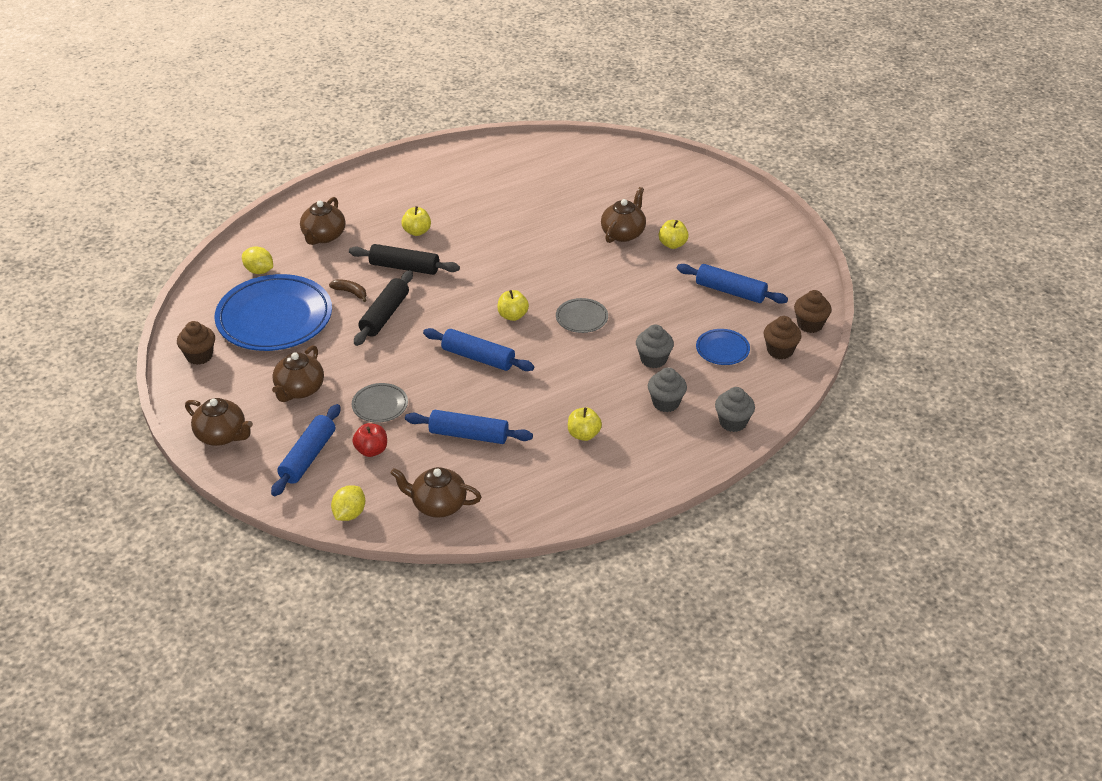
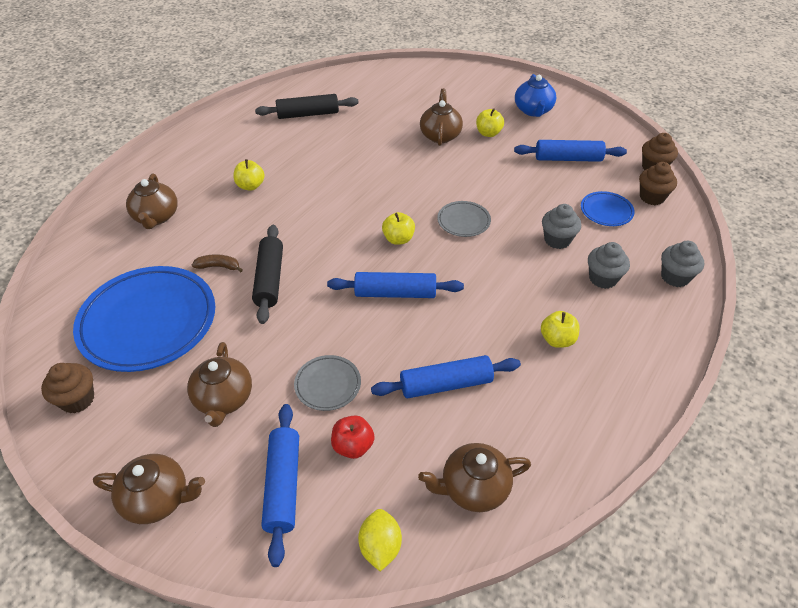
camera: 25 degrees left, 5 degrees up
yellow lemon [242,246,273,274] -> none
black rolling pin [349,244,460,275] -> black rolling pin moved to [255,94,359,119]
none -> blue teapot [515,74,556,117]

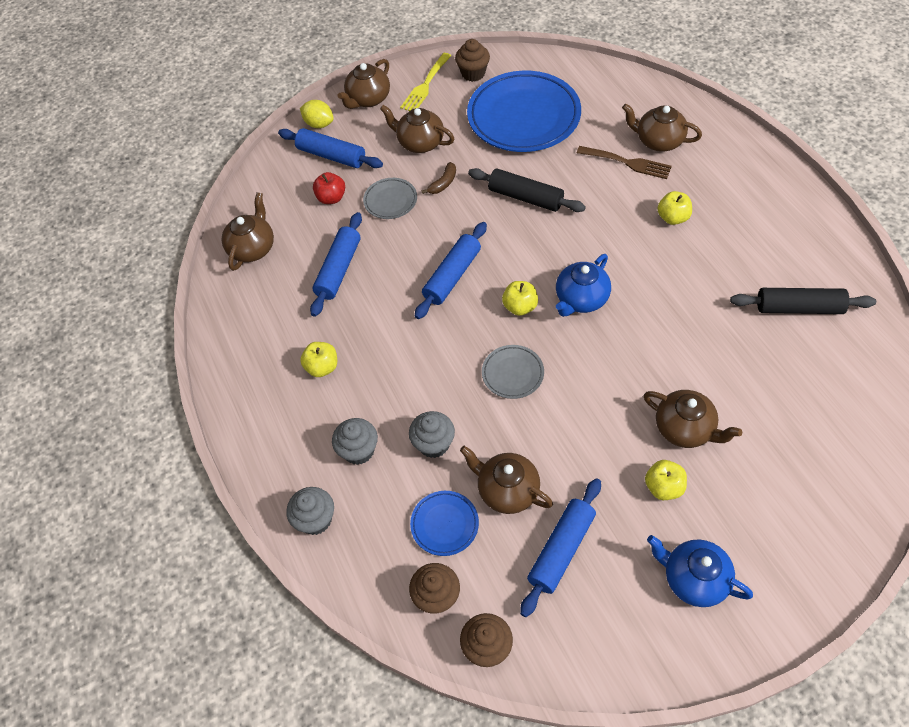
camera: 125 degrees right, 10 degrees up
brown banana [192,254,243,272] -> brown banana moved to [421,162,456,194]
black rolling pin [255,94,359,119] -> black rolling pin turned 75 degrees clockwise [730,288,876,314]
yellow lemon [358,509,402,571] -> yellow lemon moved to [300,100,334,128]
none -> yellow fork [400,53,451,111]
none -> brown teapot [460,446,553,514]
none -> blue teapot [556,254,611,317]
none -> brown fork [577,146,672,179]

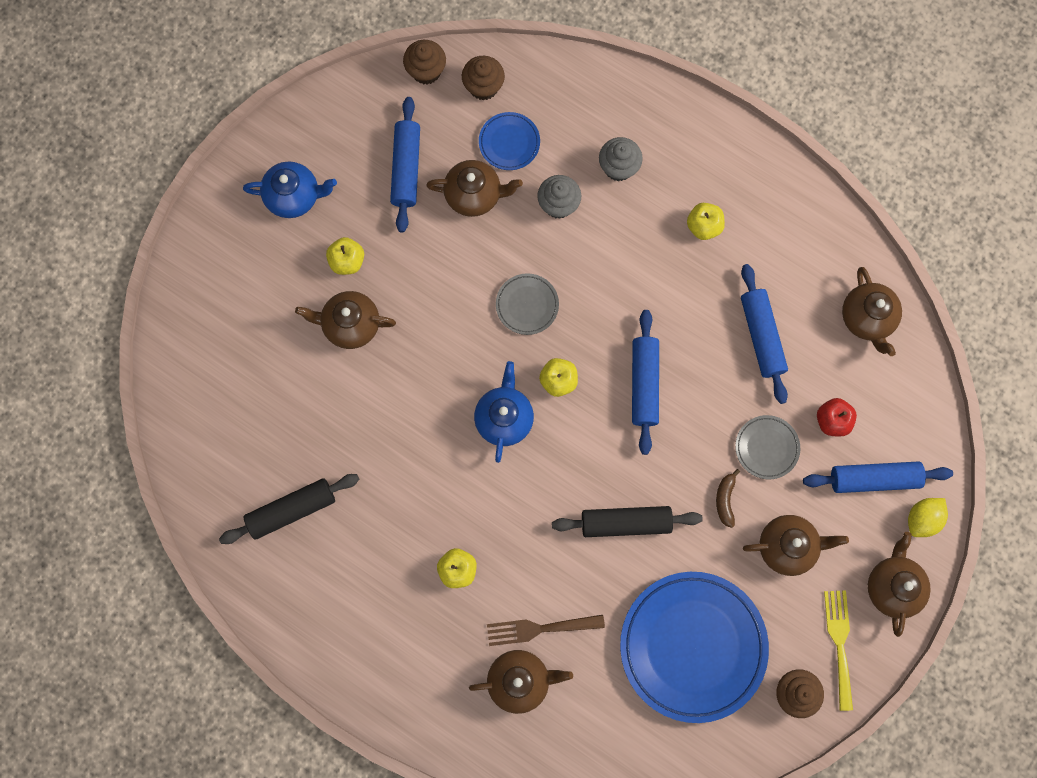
camera: 145 degrees right, 20 degrees up
grey cupcake [286,487,334,535] -> none
yellow lemon [300,100,334,128] -> yellow lemon turned 45 degrees counterclockwise [908,498,948,537]

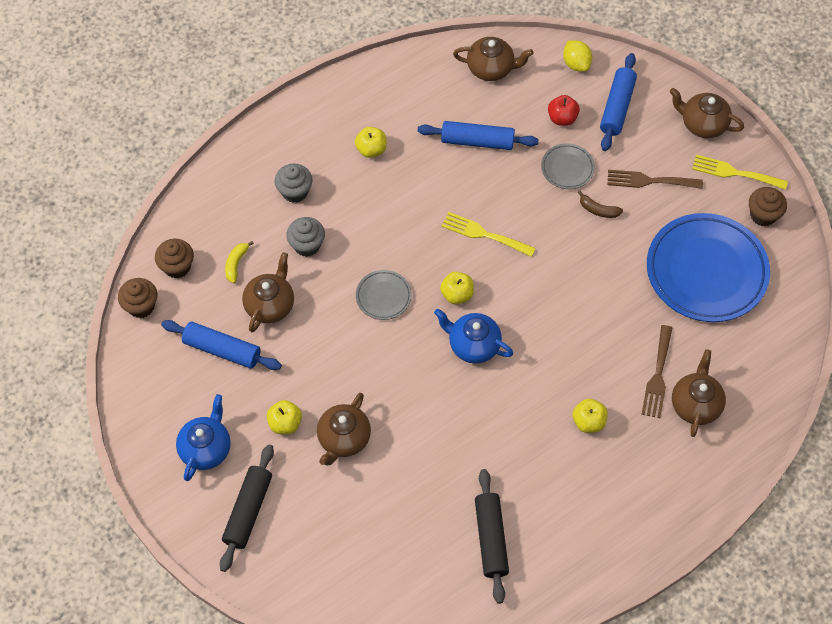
camera: 70 degrees left, 15 degrees down
blue plate [479,112,540,170] -> yellow banana [225,241,254,283]
black rolling pin [552,506,703,537] -> black rolling pin moved to [220,444,274,572]
blue rolling pin [632,310,659,455] -> yellow fork [441,212,535,257]
brown teapot [743,515,849,576] -> brown fork [608,170,703,189]
yellow lemon [908,498,948,537] -> yellow lemon moved to [563,40,592,72]

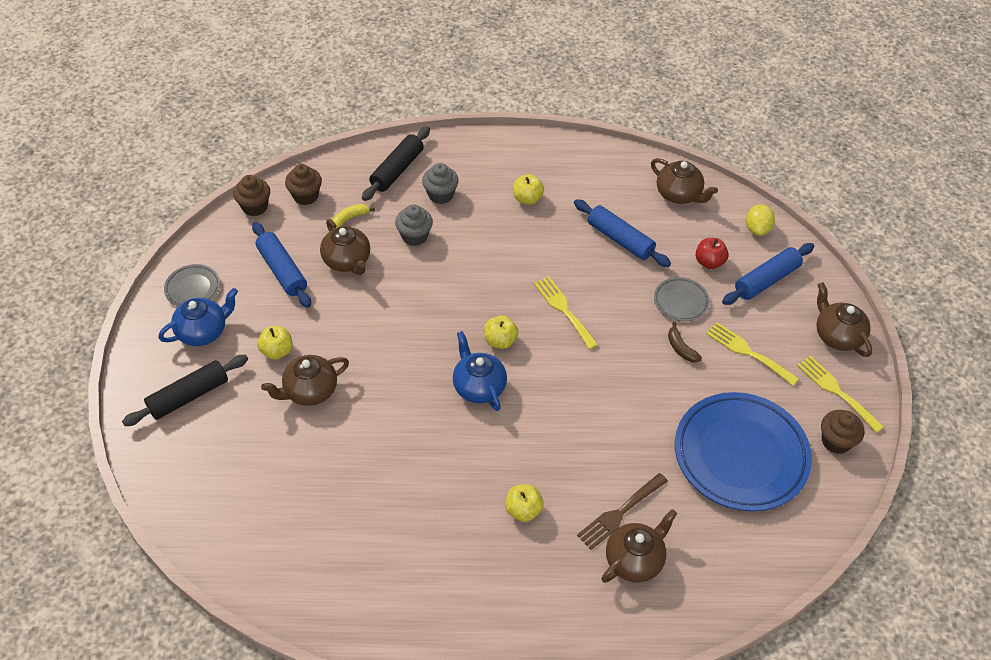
camera: 35 degrees right, 10 degrees down
brown teapot [242,252,294,332] -> brown teapot turned 90 degrees clockwise [320,219,370,275]
grey plate [356,270,412,320] -> grey plate moved to [164,264,220,306]
black rolling pin [475,469,509,604] -> black rolling pin moved to [362,126,430,201]
brown fork [608,170,703,189] -> yellow fork [706,322,799,386]

